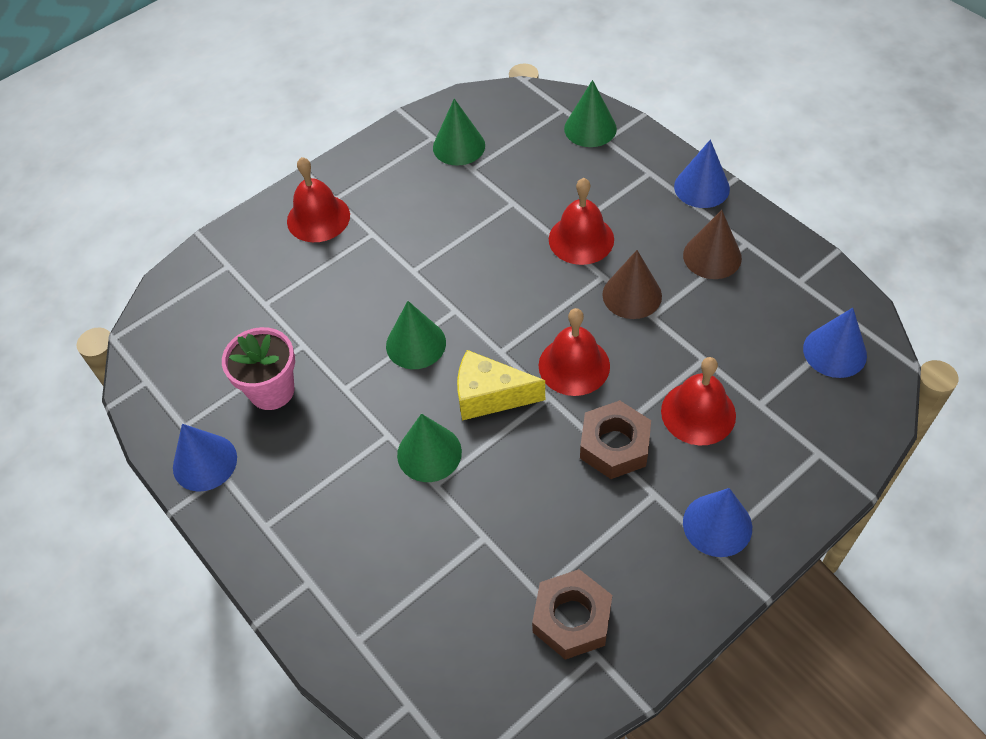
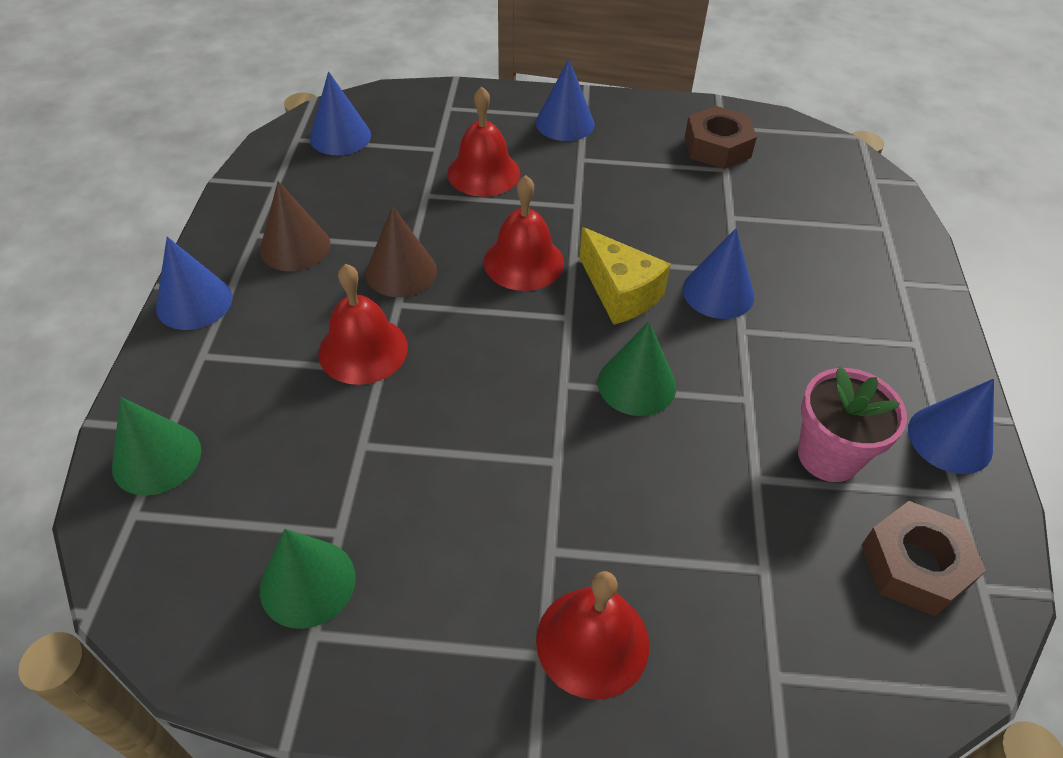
camera: 140 degrees left, 5 degrees down
green cone [397,414,462,482] -> blue cone [683,228,754,319]
brown nut [580,400,651,479] -> brown nut moved to [862,501,986,616]

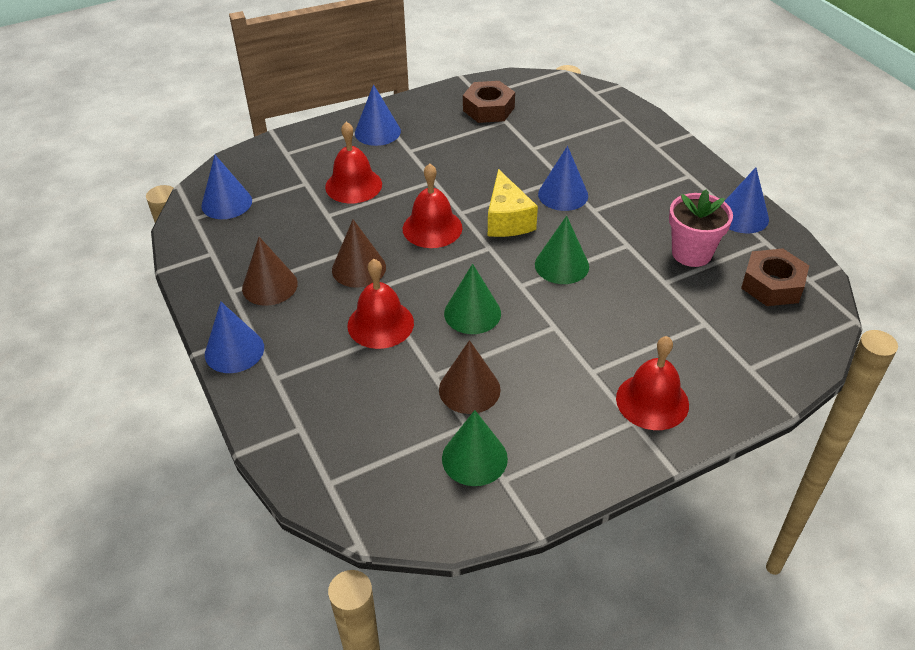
camera: 30 degrees left, 5 degrees down
green cone [112,397,201,496] -> green cone moved to [444,264,501,334]
yellow cheese [579,227,671,325] -> yellow cheese turned 60 degrees clockwise [488,169,538,237]
none -> brown cone [439,340,501,414]

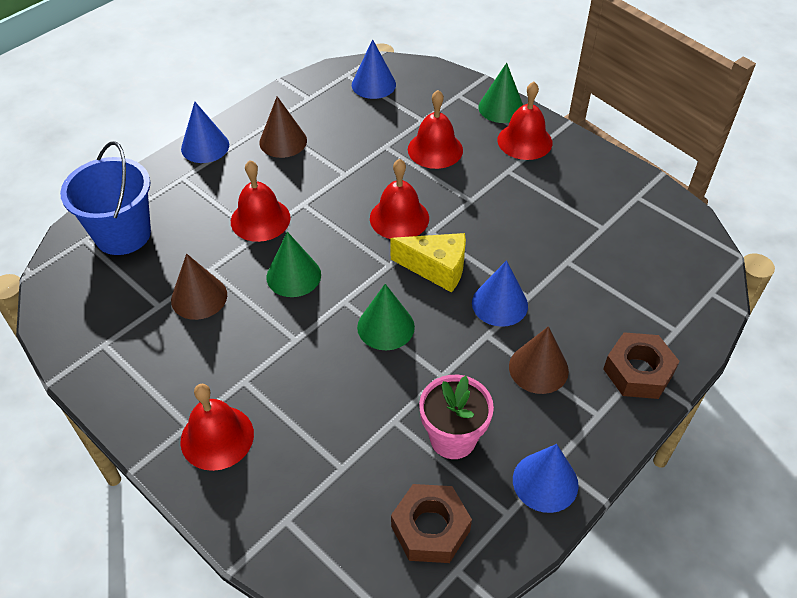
camera: 70 degrees right, 5 degrees up
brown cone [332,219,386,288] -> brown cone moved to [509,326,569,394]
blue cone [355,84,401,146] -> red bell [497,82,552,160]
green cone [442,410,508,486] -> green cone moved to [478,63,523,123]
brown nut [463,81,515,123] -> brown nut moved to [603,332,680,399]
yellow cheese [488,169,538,237] -> yellow cheese turned 135 degrees counterclockwise [390,233,466,293]
none -> blue bucket [60,141,151,255]

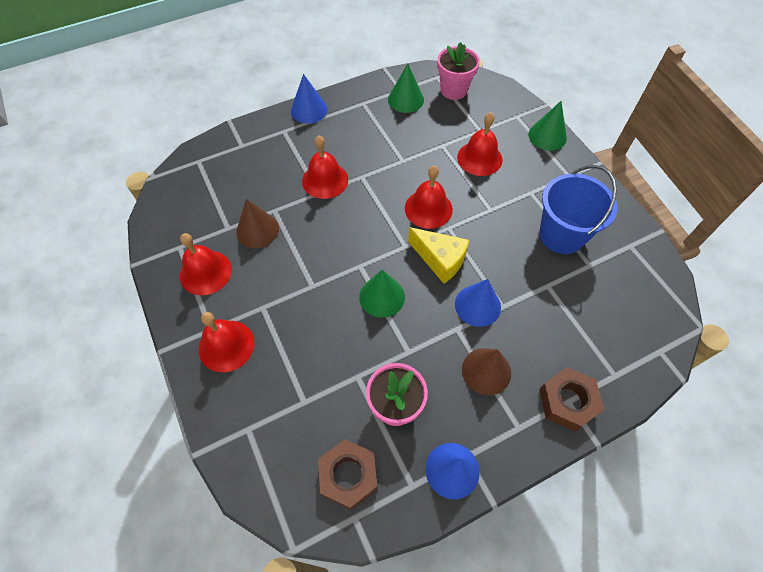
camera: 20 degrees right, 10 degrees up
blue bucket [60,141,151,255] -> blue bucket moved to [539,165,618,254]
brown cone [259,96,307,158] -> none
green cone [266,232,321,297] -> green cone moved to [388,64,424,113]
blue cone [352,39,396,99] -> pink flower pot [437,42,480,100]
red bell [497,82,552,160] -> red bell moved to [180,233,232,295]

